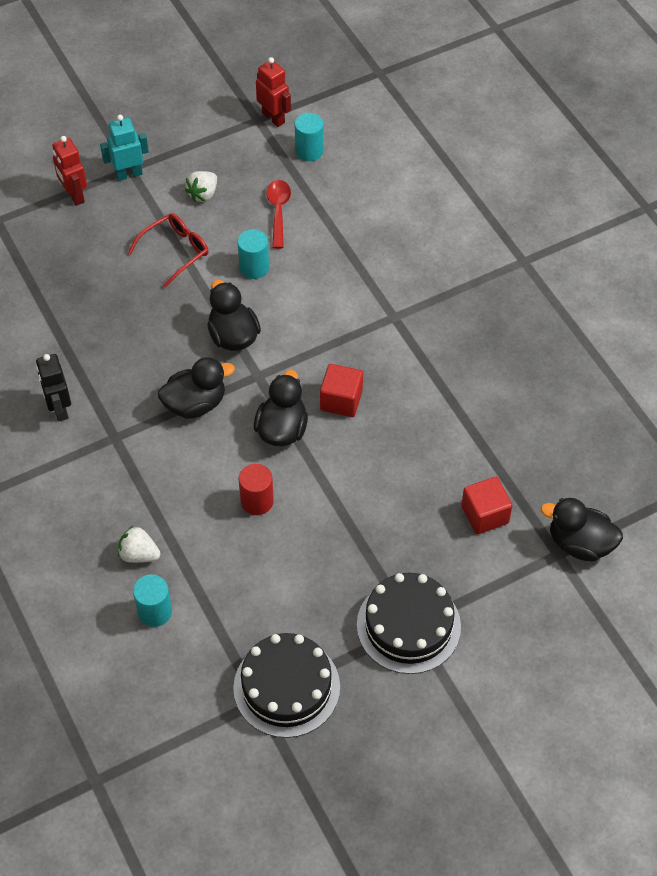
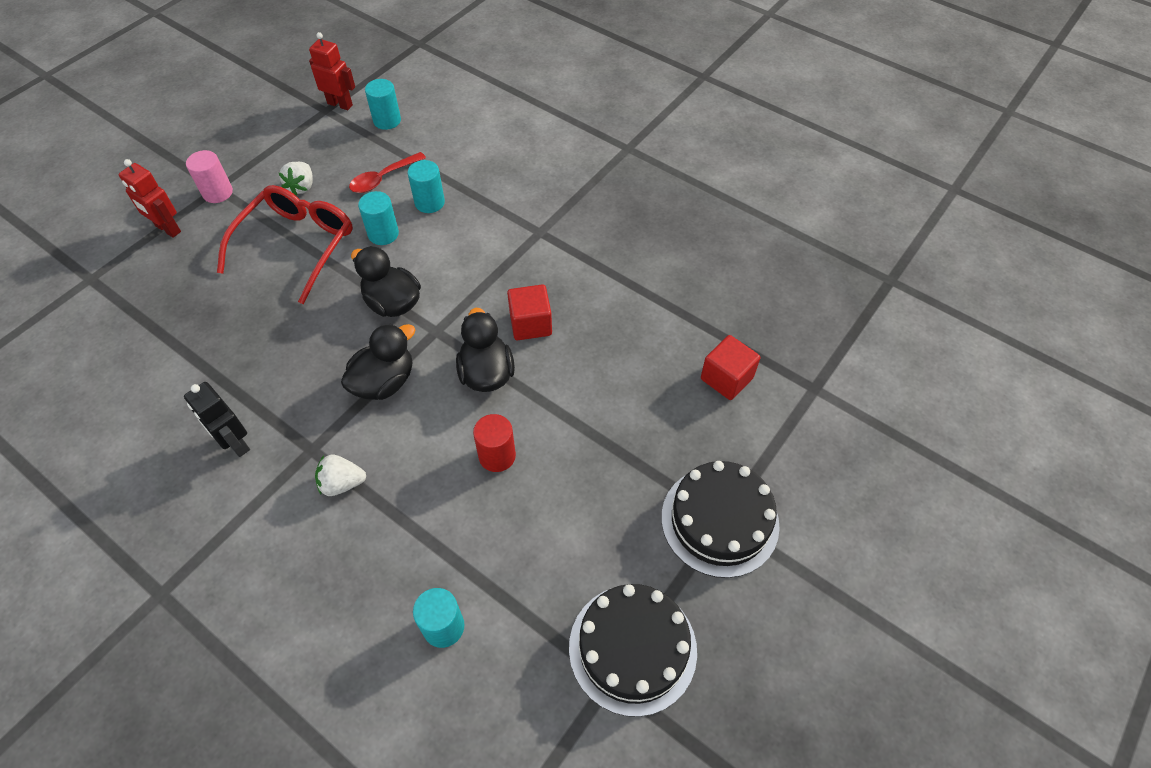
camera: 25 degrees left, 0 degrees up
turquoise robot [100,115,149,181] -> pink cylinder [186,150,233,203]
white strawberry [118,526,161,563] -> white strawberry moved to [315,454,366,496]
red glasses [128,213,208,288] -> red glasses [217,185,353,304], size x1.59
red spoon [266,180,291,249] -> red spoon turned 105 degrees counterclockwise [349,152,426,193]
black duck [541,498,623,562] -> none
none -> turquoise cylinder [408,160,445,213]

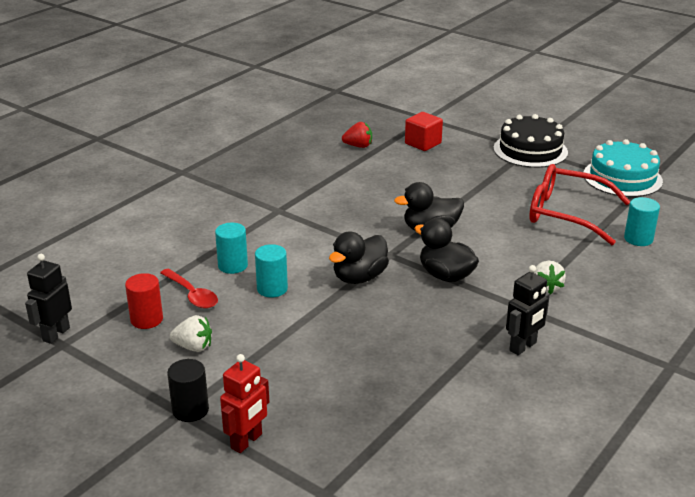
camera: 90 degrees left, 25 degrees down
pink cylinder [186,150,233,203] -> black cylinder [167,359,209,422]
red glasses [217,185,353,304] -> red glasses moved to [529,164,630,245]
red robot [309,32,355,110] -> black robot [25,254,72,344]
turquoise cylinder [365,79,401,130] -> none
red cylinder [473,414,516,472] -> red cylinder moved to [125,273,163,329]
red cube [507,284,552,340] -> none
black cake [569,584,697,717] -> turquoise cake [584,139,663,197]
none -> red strawberry [342,122,372,148]

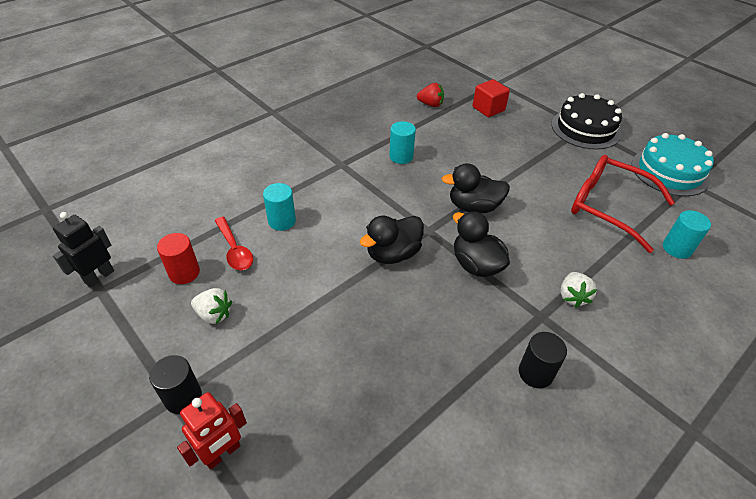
camera: 10 degrees right, 15 degrees up
turquoise cylinder [255,244,288,298] -> turquoise cylinder moved to [389,121,416,164]
black robot [506,265,550,355] -> black cylinder [519,332,567,389]

